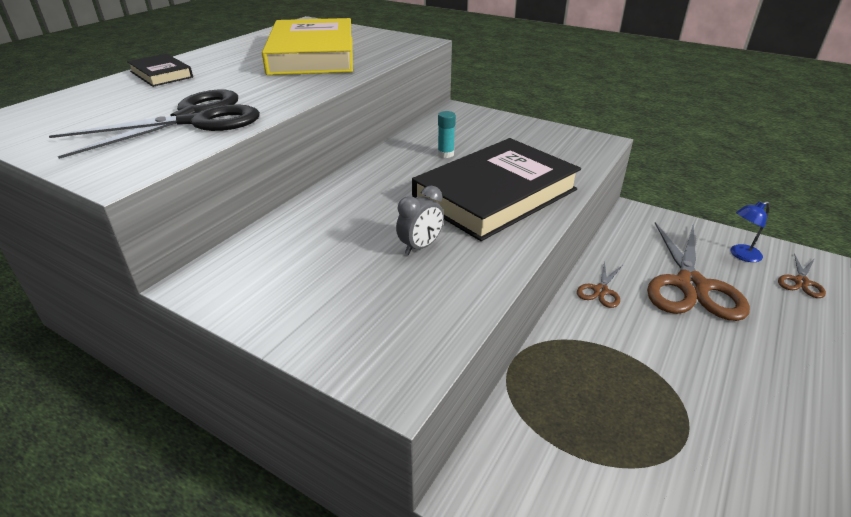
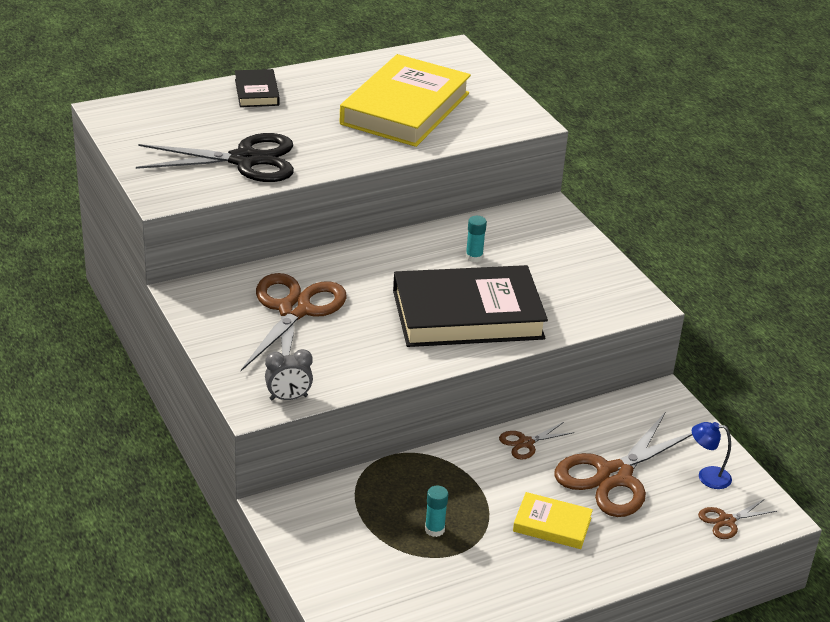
camera: 30 degrees right, 0 degrees up
grey clock [396,186,444,255] -> grey clock moved to [265,349,313,400]
none -> brown scissors [241,273,347,371]
none -> turquoise glue stick [425,485,448,537]
none -> yellow book [513,492,593,549]

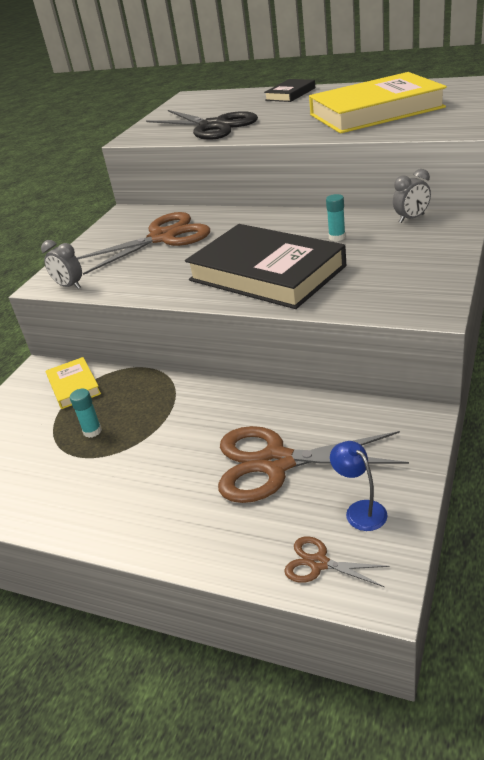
camera: 55 degrees right, 0 degrees up
brown scissors [499,422,575,460] -> none
yellow book [513,492,593,549] -> yellow book moved to [46,357,101,409]
none -> grey clock [393,169,431,223]

